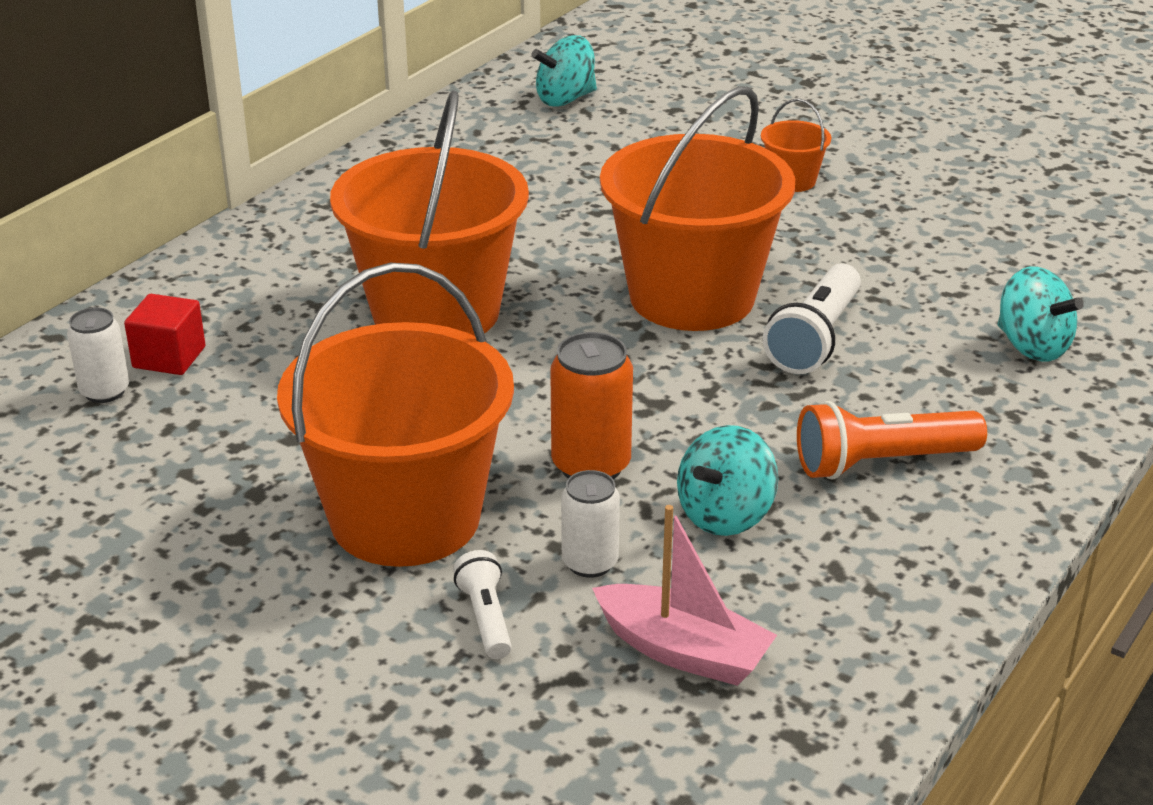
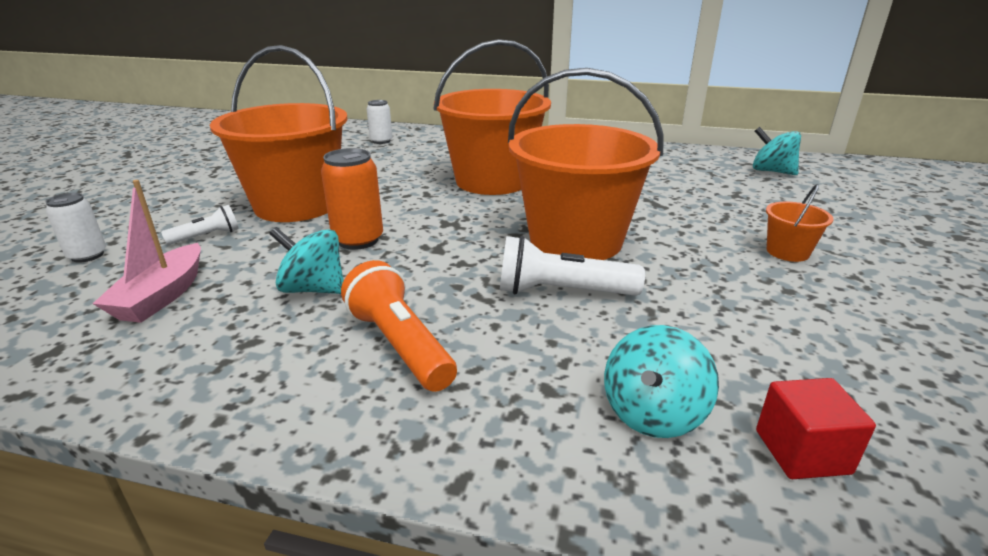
camera: 70 degrees right, 5 degrees down
red cube [124,294,206,375] -> red cube moved to [756,378,876,479]
white can [561,470,620,578] -> white can moved to [46,193,106,263]

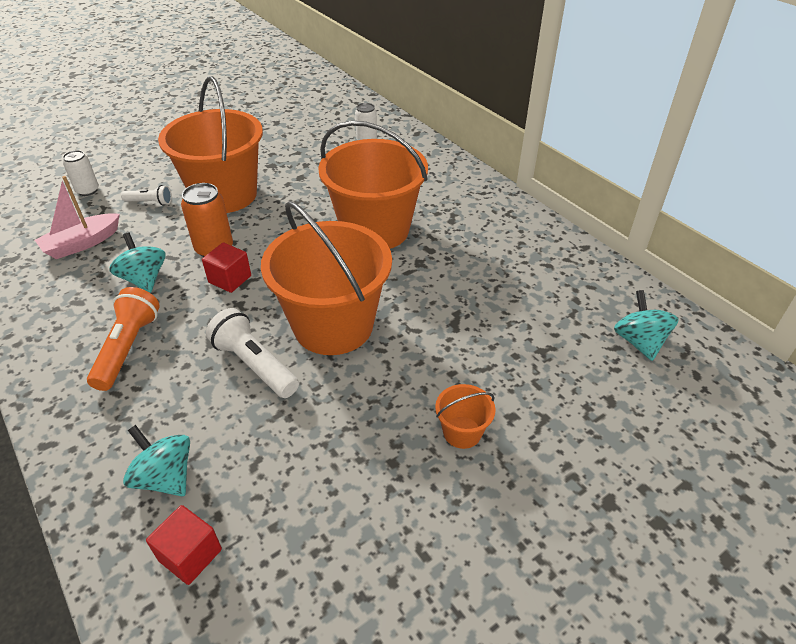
camera: 40 degrees right, 15 degrees up
turquoise spinning top [604,325,719,438] -> turquoise spinning top turned 60 degrees clockwise [123,425,190,496]
none -> red cube [202,243,251,293]

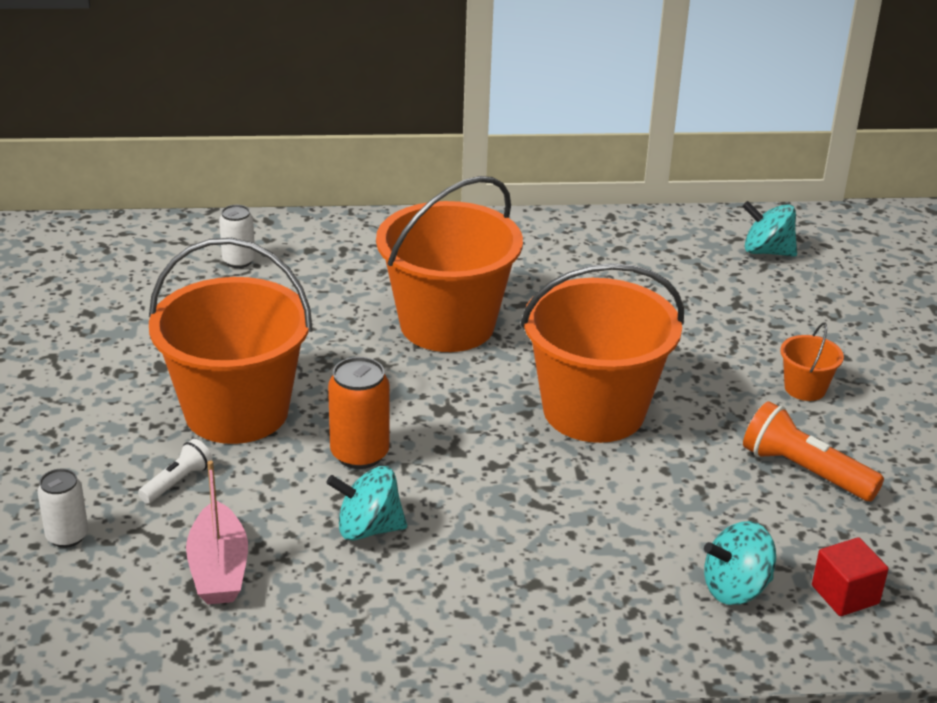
camera: 60 degrees left, 10 degrees down
orange flashlight [87,287,160,391] -> orange flashlight moved to [743,401,884,501]
red cube [202,243,251,293] -> none
white flashlight [206,308,299,398] -> none

